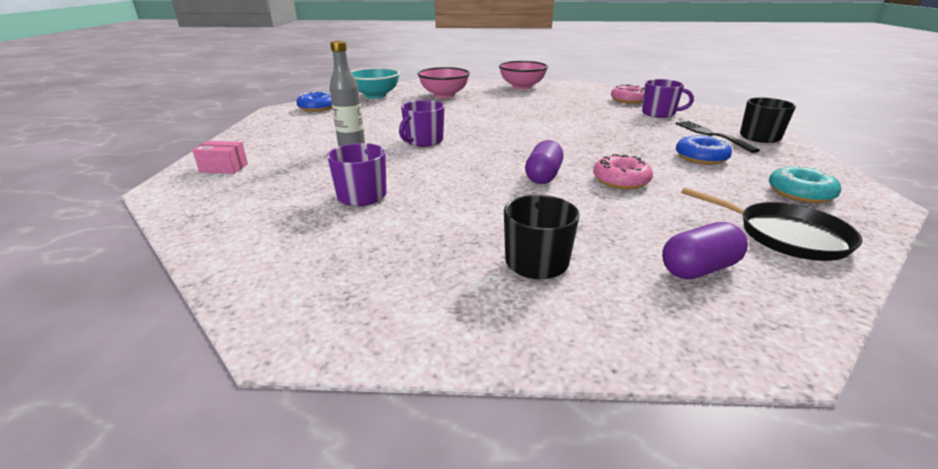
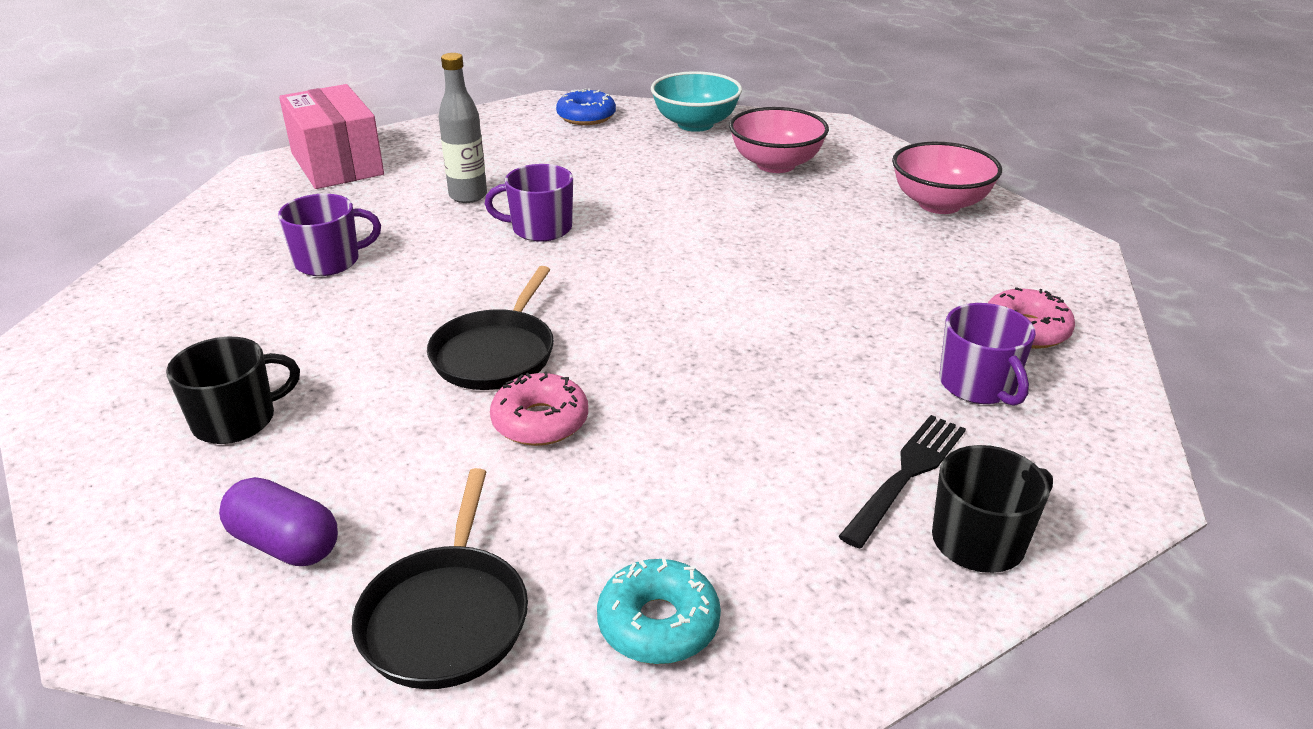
camera: 55 degrees right, 5 degrees up
pink box [192,141,248,174] -> pink box [279,84,384,189], size x2.14
purple capsule [525,140,563,184] -> black pan [427,266,554,390]
blue donut [676,134,732,165] -> none

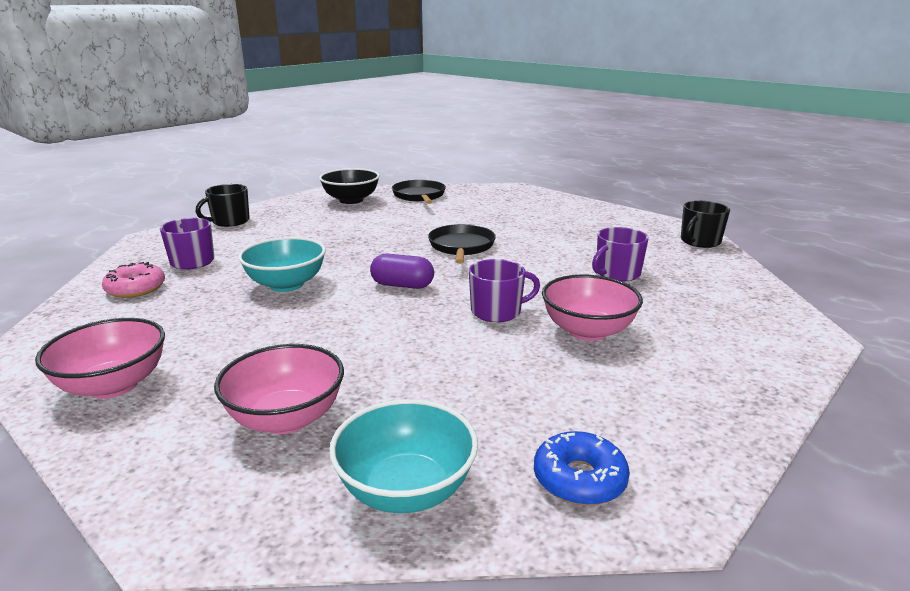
camera: 165 degrees right, 10 degrees down
black mug [166,337,300,444] -> black mug moved to [681,201,730,248]
purple capsule [219,477,338,566] -> purple capsule moved to [370,254,434,289]
pink box [279,84,384,189] -> none
grey bottle [438,53,487,203] -> pink bowl [542,275,643,341]
pink donut [490,372,588,446] -> none
turquoise donut [597,558,721,664] -> black bowl [319,168,380,204]
black fork [838,415,966,549] -> none
none -> turquoise bowl [238,237,326,292]

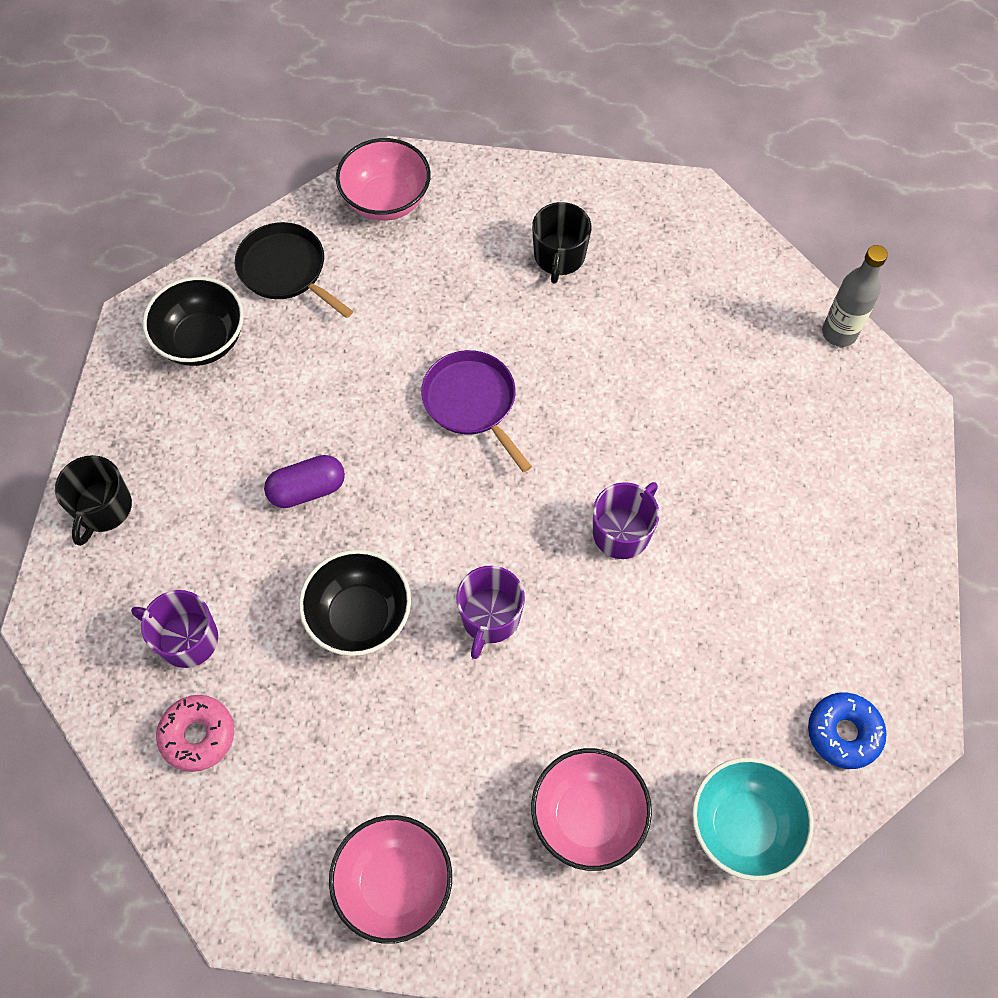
camera: 35 degrees left, 40 degrees up
turquoise bowl [238,237,326,292] -> black bowl [299,549,411,656]
purple capsule [370,254,434,289] -> purple capsule moved to [264,455,345,508]
black pan [428,224,496,264] -> purple pan [421,350,532,472]
pink bowl [542,275,643,341] -> pink bowl moved to [336,138,431,221]
purple mug [592,227,649,282] -> purple mug moved to [456,566,525,659]
black mug [681,201,730,248] -> black mug moved to [532,202,591,284]
none -> grey bottle [822,245,888,347]

